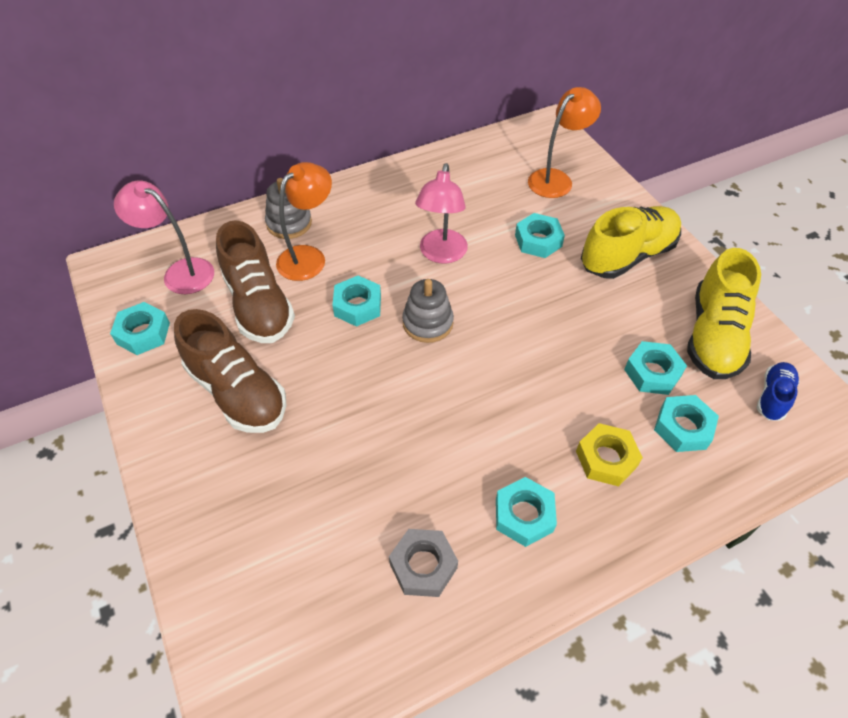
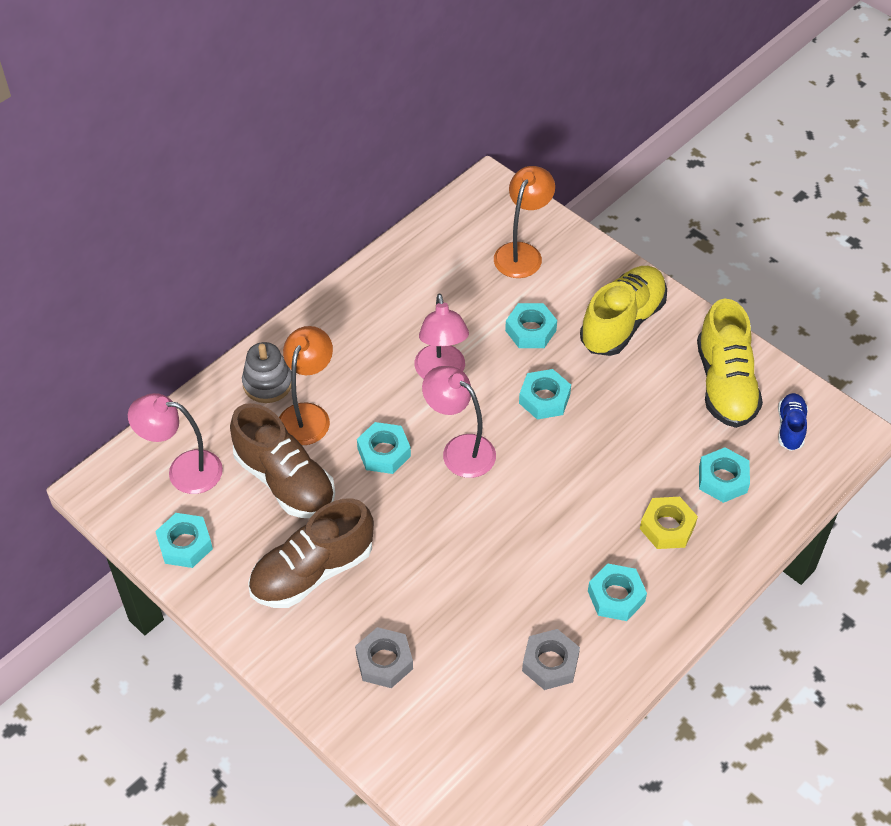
camera: 20 degrees left, 0 degrees up
brown shoe [174,309,287,433] -> brown shoe turned 120 degrees clockwise [248,498,374,608]
grey stacking toy [402,279,454,343] -> pink lamp [422,366,496,478]
turquoise nut [624,341,687,395] -> turquoise nut moved to [519,369,571,419]
none -> grey nut [355,627,413,688]

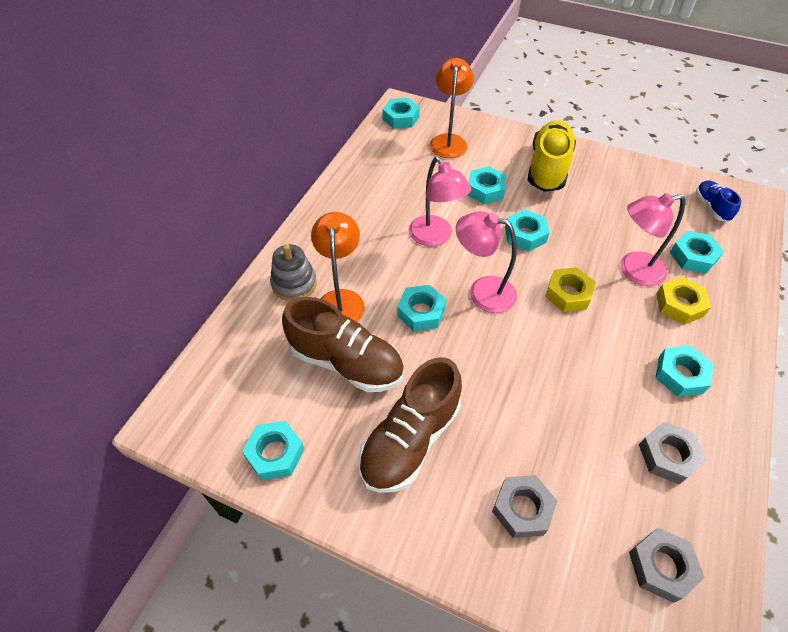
camera: 20 degrees left, 0 degrees up
pink lamp [128,393,223,494] -> pink lamp moved to [621,193,685,286]
yellow shoe [697,299,763,428] -> none
none -> turquoise nut [382,98,420,129]
none -> yellow nut [545,267,596,312]
none -> grey nut [629,528,705,603]

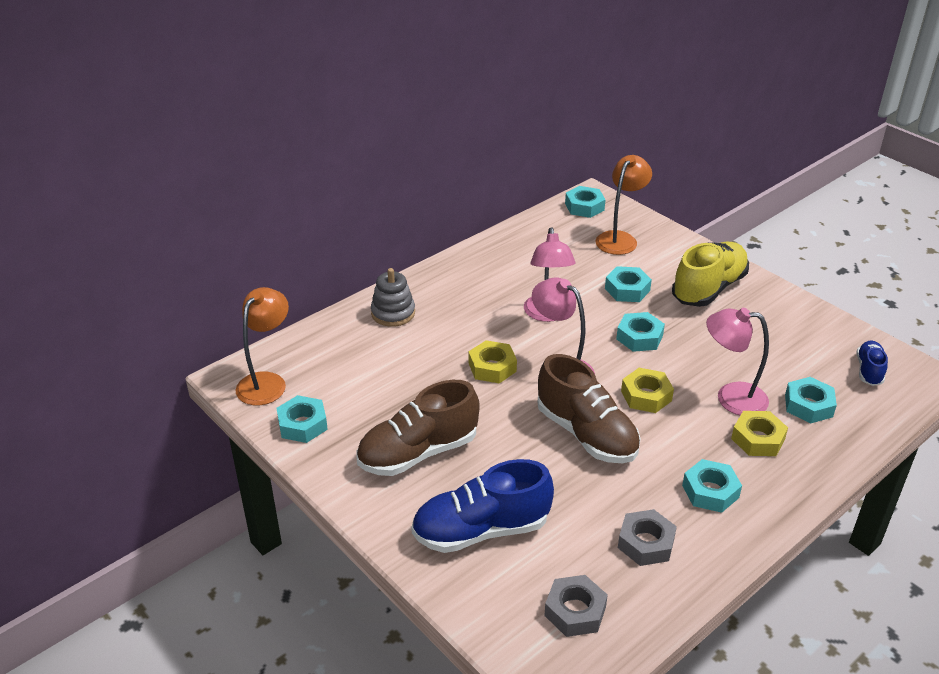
camera: 25 degrees right, 15 degrees down
brown shoe [282,297,404,392] -> brown shoe moved to [538,354,641,463]
orange lamp [311,212,365,322] -> orange lamp moved to [236,287,289,405]
turquoise nut [397,285,446,331] -> yellow nut [469,340,517,383]
grey nut [492,475,557,538] -> blue shoe [411,459,554,553]

